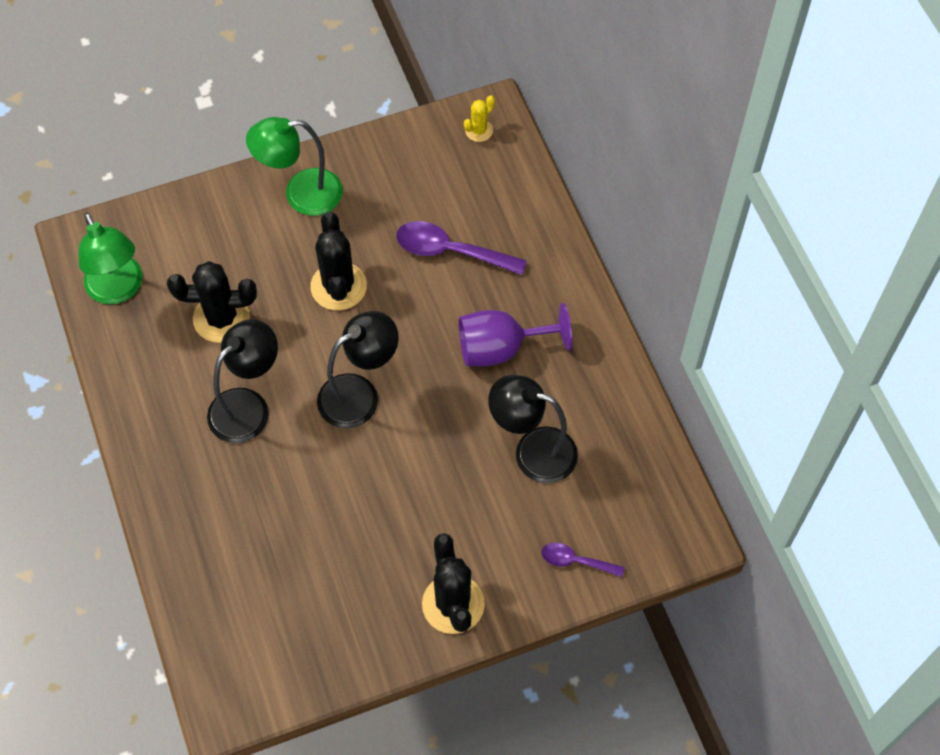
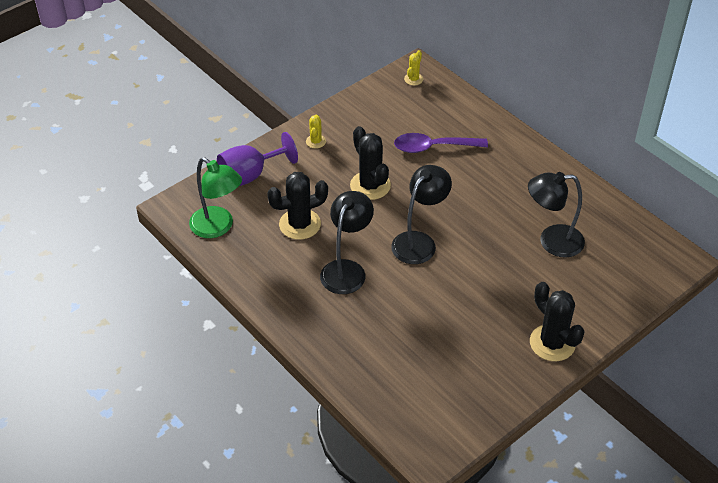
camera: 20 degrees left, 15 degrees down
green lamp [246,117,343,216] -> yellow cactus [306,115,326,149]
purple goblet [459,303,572,366] -> purple goblet moved to [217,132,298,186]
purple spoon [541,542,625,577] -> none

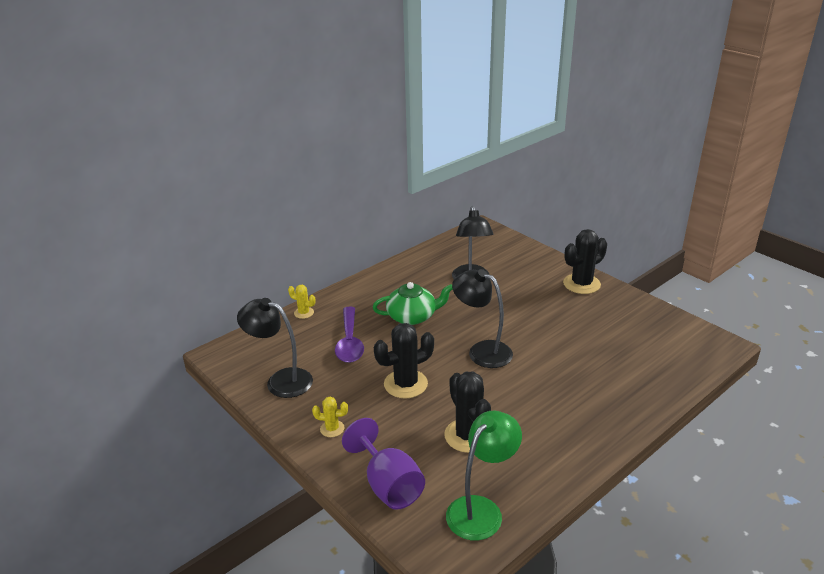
camera: 90 degrees left, 15 degrees down
black lamp [320,191,374,294] -> black lamp moved to [237,298,313,398]
yellow cactus [404,50,423,85] -> yellow cactus moved to [288,285,316,319]
none -> green teapot [373,282,453,325]

